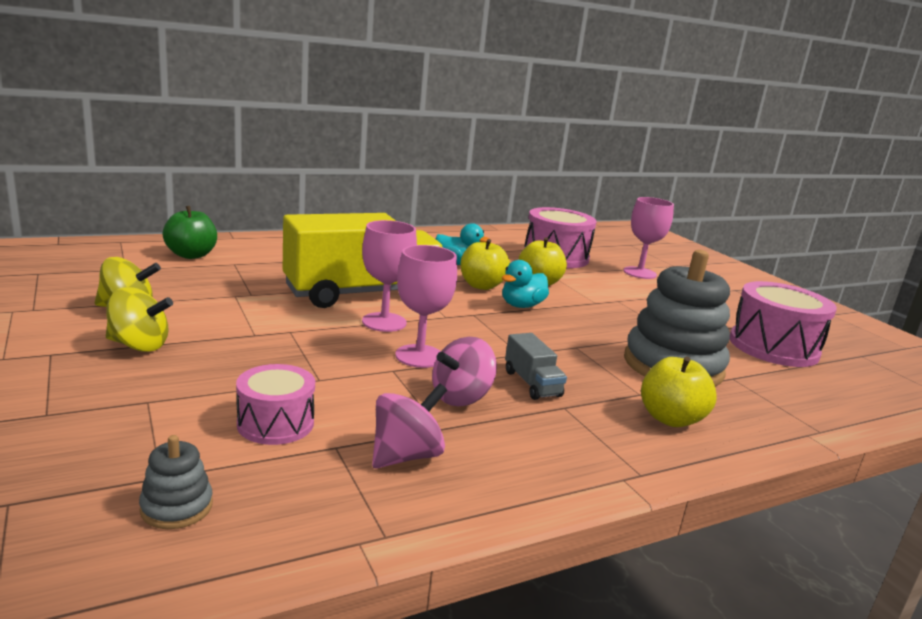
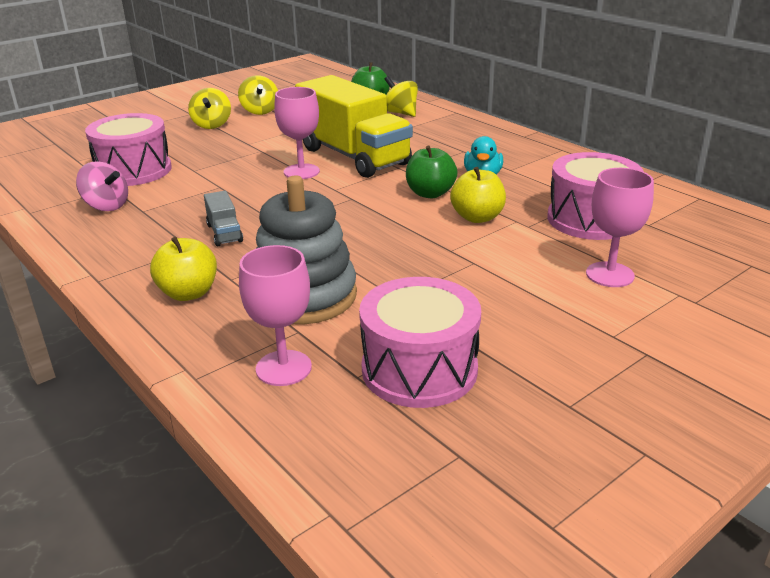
camera: 80 degrees right, 10 degrees up
grey stacking toy [139,435,213,529] -> none
pink drum [236,364,315,445] -> pink drum [85,113,172,186], size x1.68
pink goblet [395,245,457,368] -> pink goblet moved to [239,245,312,386]
pink spinning top [432,337,497,406] -> none
yellow apple [460,239,510,290] -> green apple [406,146,458,198]
turquoise duck [502,260,549,308] -> none
grey truck [505,333,567,400] -> grey truck turned 75 degrees counterclockwise [204,191,243,246]
none -> yellow spinning top [385,76,418,117]

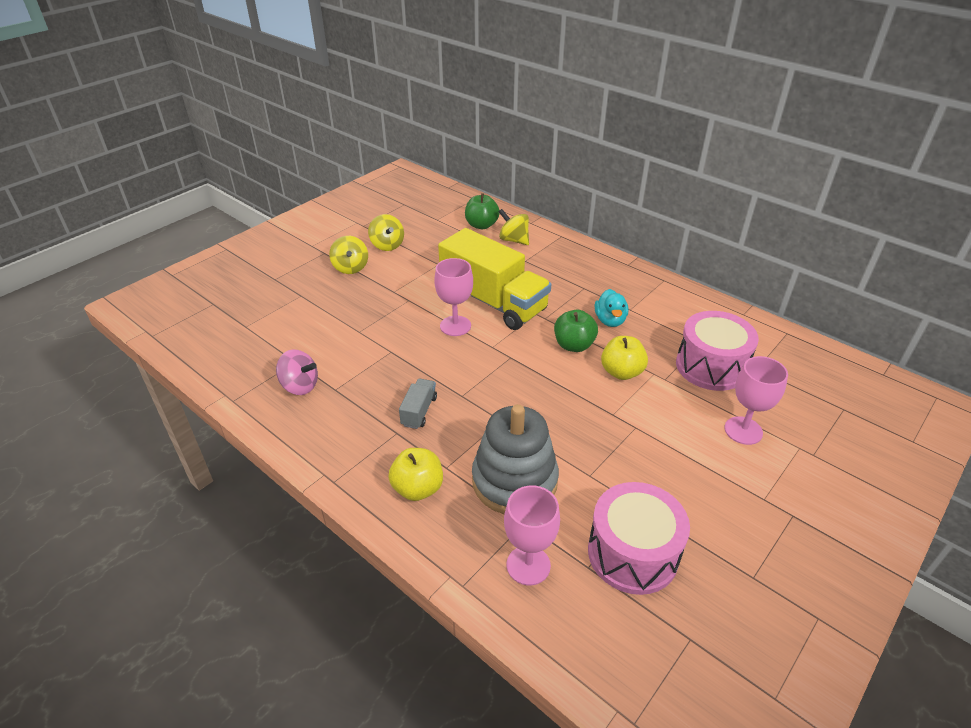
camera: 10 degrees left, 10 degrees up
pink drum [85,113,172,186] -> none
grey truck [204,191,243,246] -> grey truck turned 135 degrees counterclockwise [399,378,437,429]

